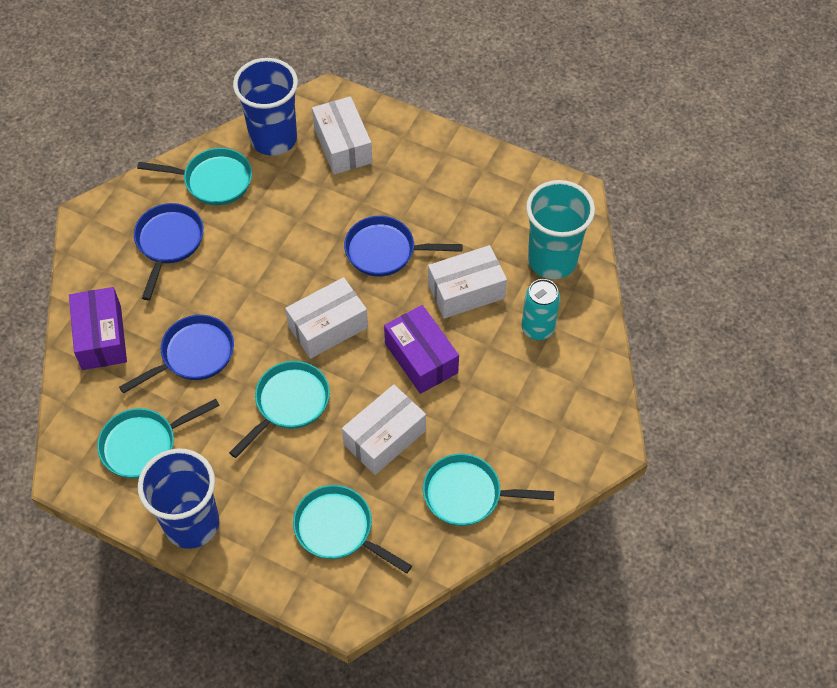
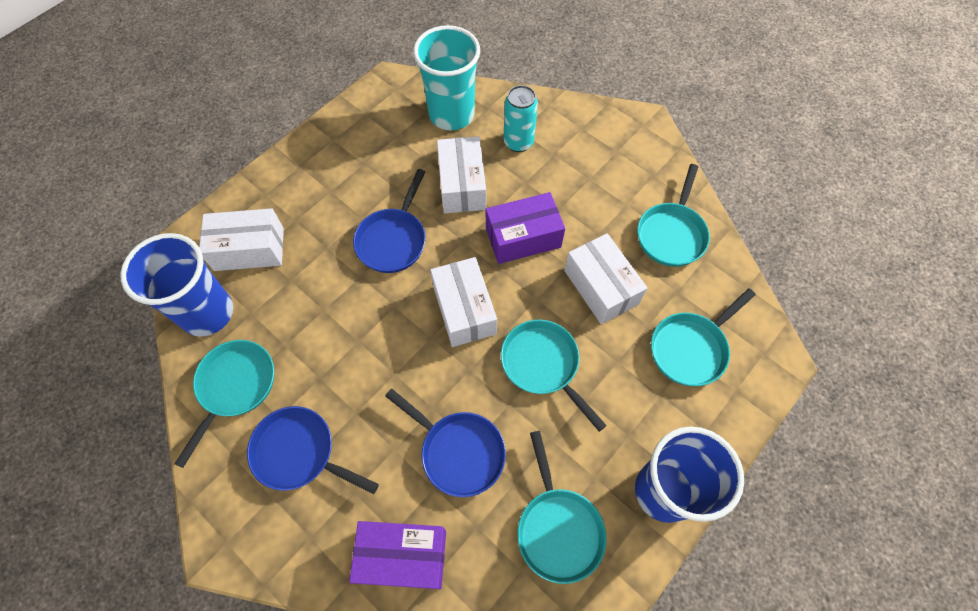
camera: 75 degrees left, 5 degrees up
blue pan [119,315,234,394] -> blue pan turned 150 degrees clockwise [385,389,506,497]

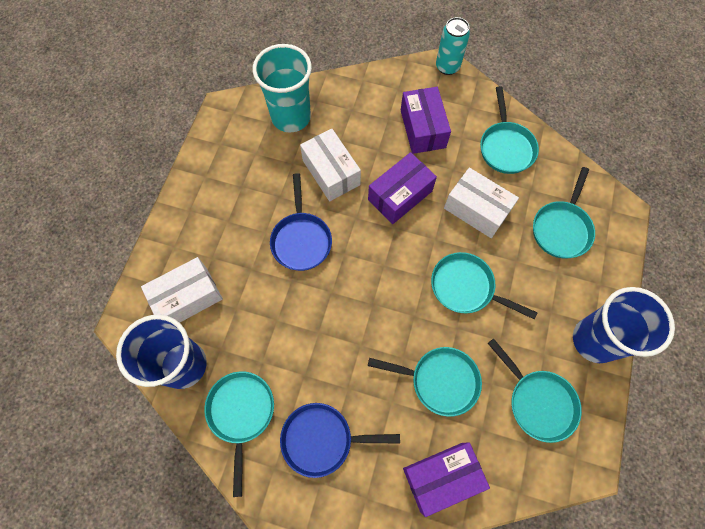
camera: 25 degrees left, 5 degrees up
blue pan [385,389,506,497] -> turquoise pan [368,347,482,417]
white box [430,257,497,347] -> none
turquoise can [504,85,538,152] -> turquoise can moved to [436,17,470,75]
none -> purple box [401,87,451,154]

